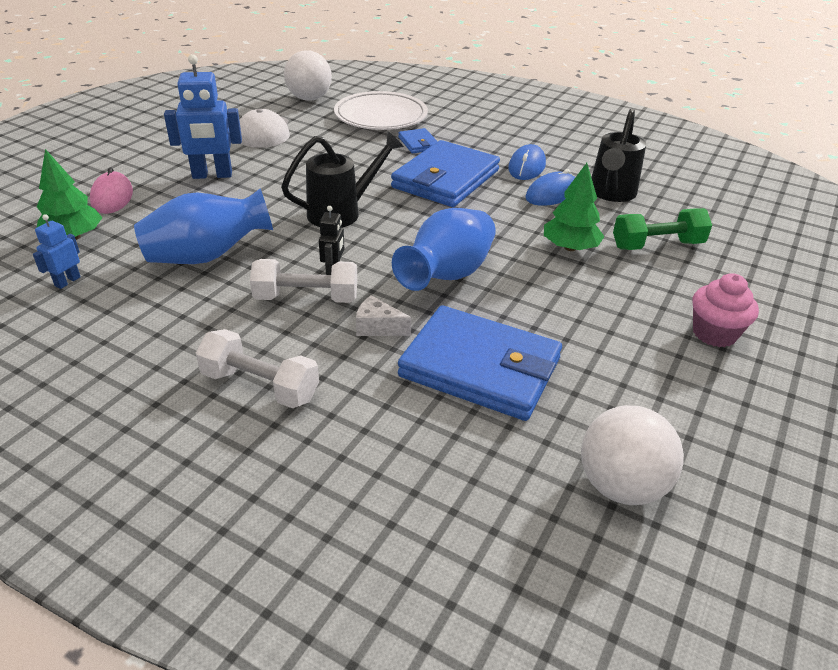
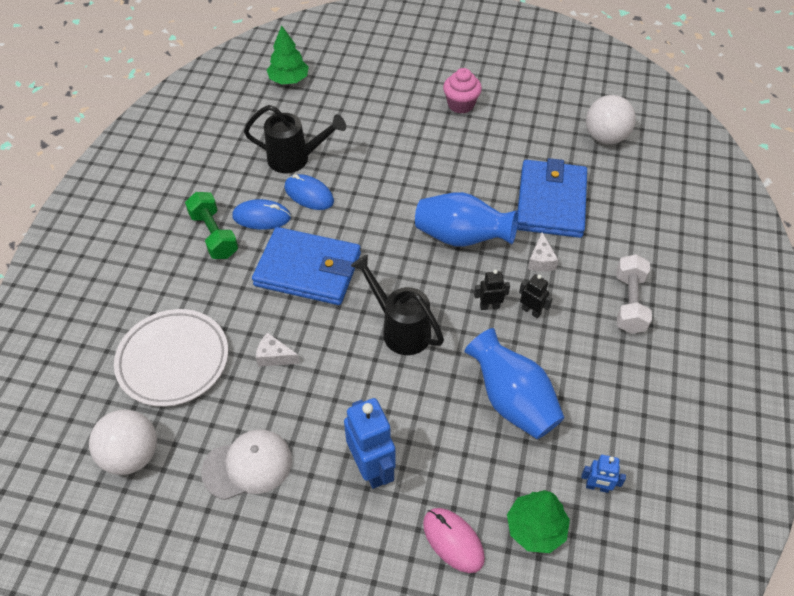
camera: 105 degrees left, 15 degrees up
pink mouse [90,167,133,214] -> pink mouse turned 75 degrees clockwise [423,508,485,573]
white dumbbell [250,259,357,303] -> black robot [519,274,553,318]
blue wallet [398,128,438,153] -> none
green tree [544,163,605,251] -> green tree moved to [267,25,309,85]
green dumbbell [613,208,712,250] -> green dumbbell moved to [185,192,238,259]
none -> white cheese [256,332,300,367]

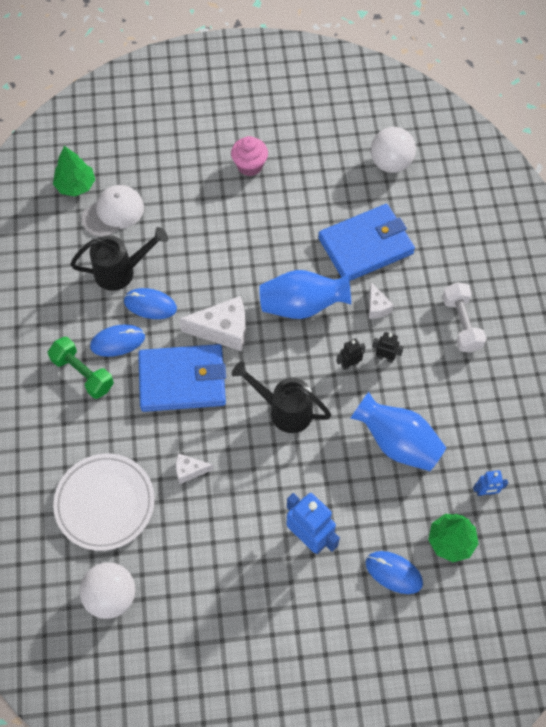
camera: 20 degrees left, 10 degrees up
white cap [201,429,292,500] -> white cap moved to [82,185,144,237]
pink mouse [423,508,485,573] -> blue mouse [366,551,423,594]
blue wallet [517,158,587,238] -> blue wallet turned 75 degrees clockwise [318,204,415,281]
none -> white cheese [179,296,246,351]

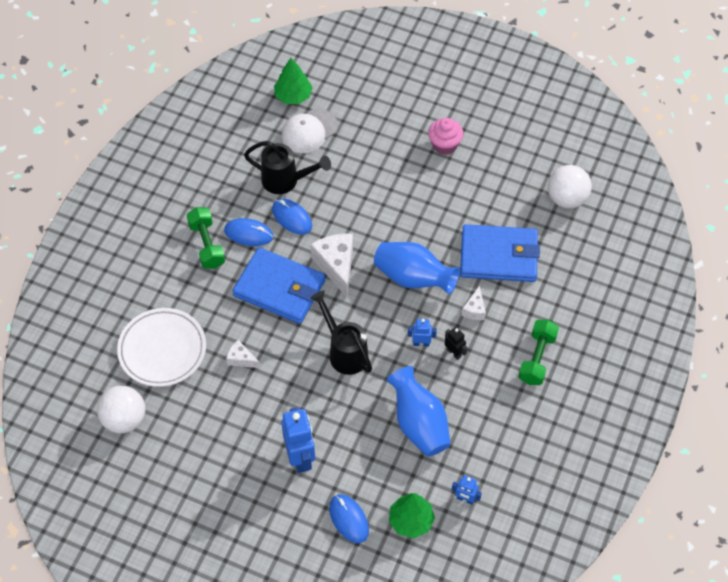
camera: 30 degrees right, 5 degrees down
white cap [82,185,144,237] -> white cap turned 150 degrees clockwise [282,109,338,153]
white cheese [179,296,246,351] -> white cheese turned 135 degrees counterclockwise [310,234,353,298]
black robot [336,338,366,370] -> blue robot [408,319,437,347]
white dumbbell [442,283,487,352] -> green dumbbell [519,320,559,385]

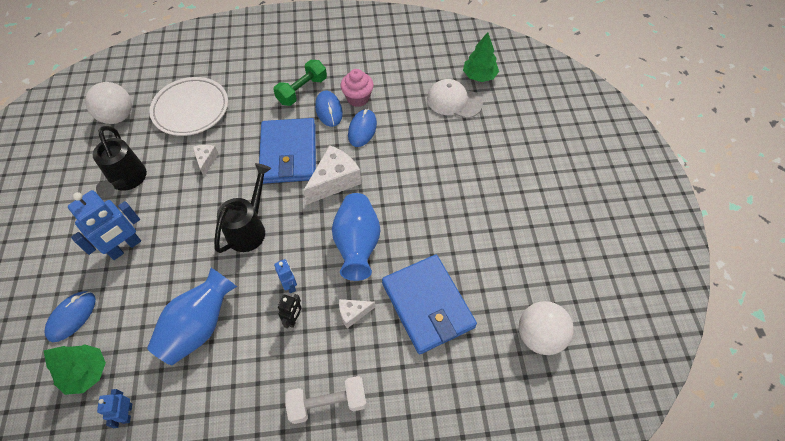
camera: 60 degrees right, 0 degrees up
black watering can [244,141,331,194] -> black watering can moved to [93,126,147,198]
pink cupcake [428,118,463,155] -> pink cupcake moved to [340,69,374,107]
green dumbbell [519,320,559,385] -> white dumbbell [285,376,367,424]

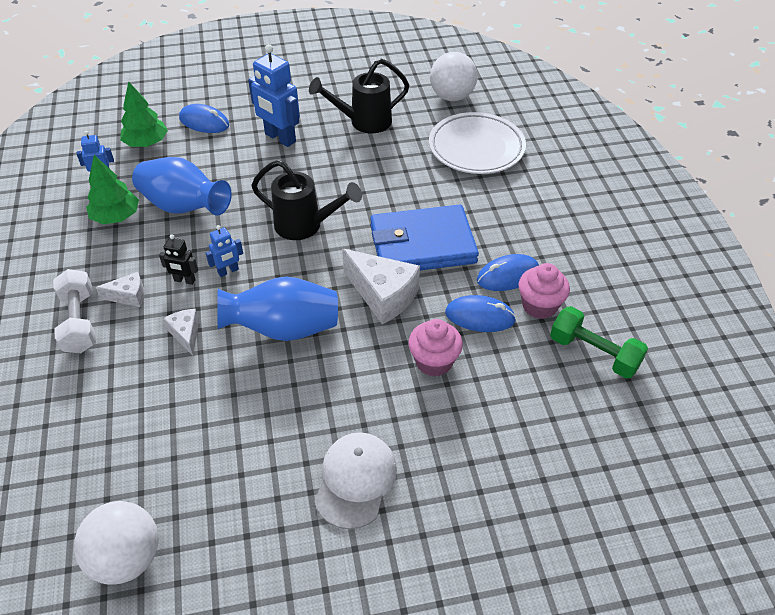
camera: 85 degrees right, 10 degrees down
white cheese [193,145,219,176] -> white cheese moved to [96,272,144,307]
green dumbbell [273,60,327,106] -> green dumbbell moved to [550,306,648,379]
blue wallet [382,255,477,354] -> none
white cap [427,79,483,118] -> white cap moved to [314,432,397,529]
green tree [463,32,499,82] -> green tree moved to [86,155,139,224]
none -> pink cupcake [408,319,463,377]

